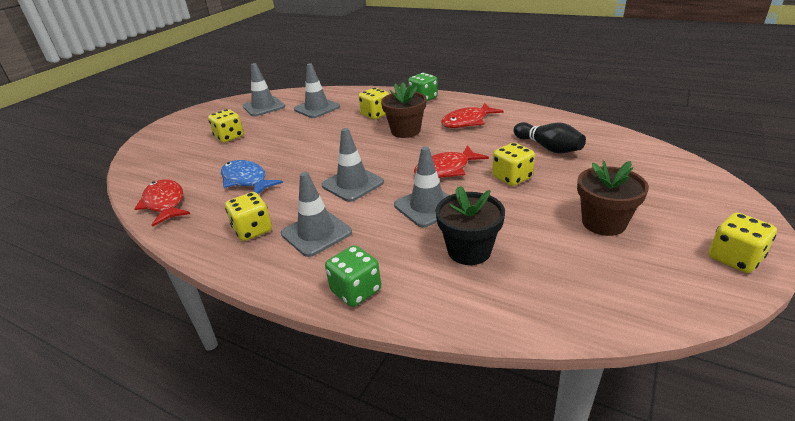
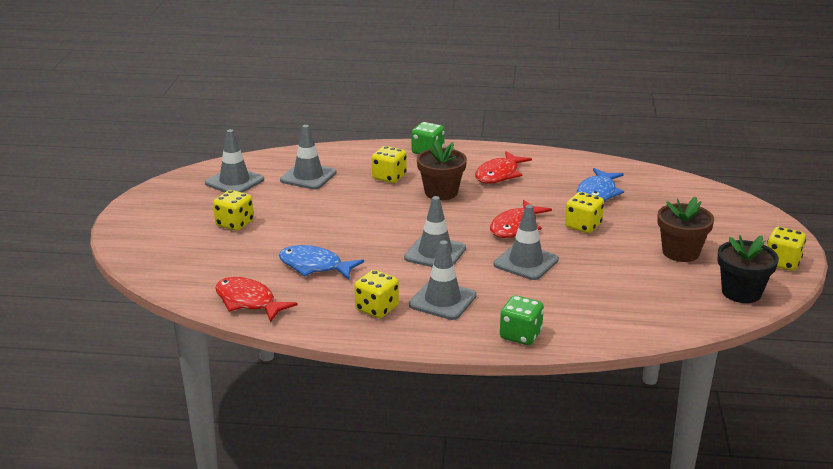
camera: 25 degrees left, 5 degrees down
black flower pot [436,186,505,265] -> black flower pot moved to [717,235,779,303]
black bowling pin [513,122,586,153] -> blue fish [577,168,624,201]

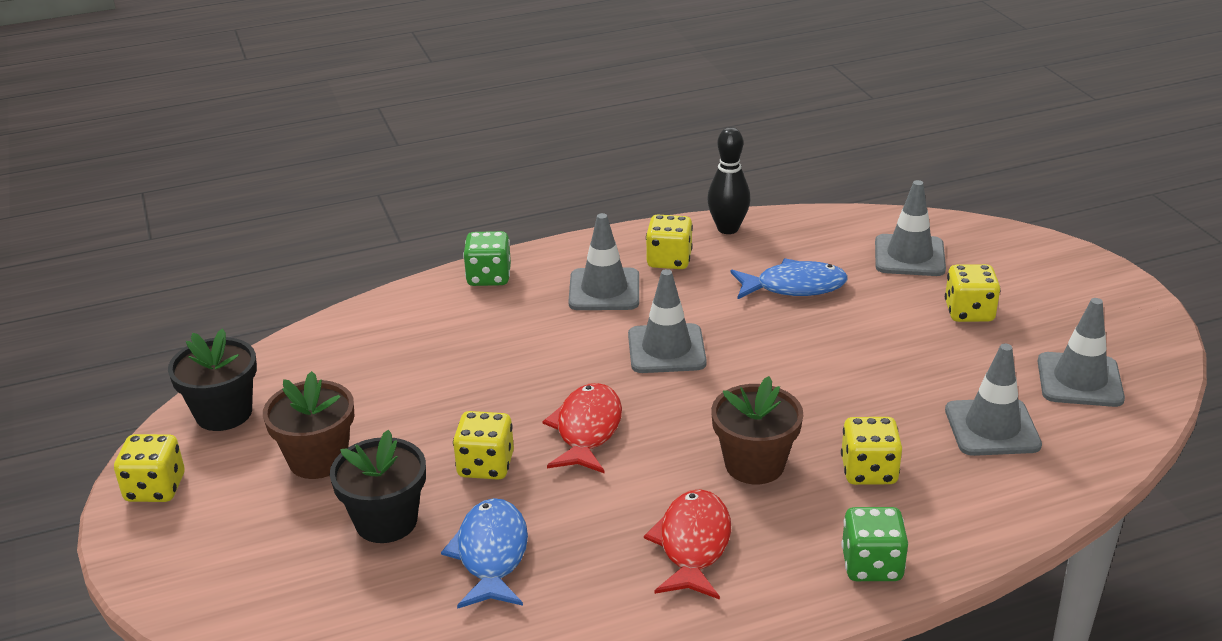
camera: 155 degrees right, 5 degrees up
red fish [215,277,297,322] -> none
grey traffic cone [494,205,559,280] -> grey traffic cone moved to [875,180,946,276]
none -> black flower pot [330,430,426,543]
none -> black bowling pin [707,127,750,234]

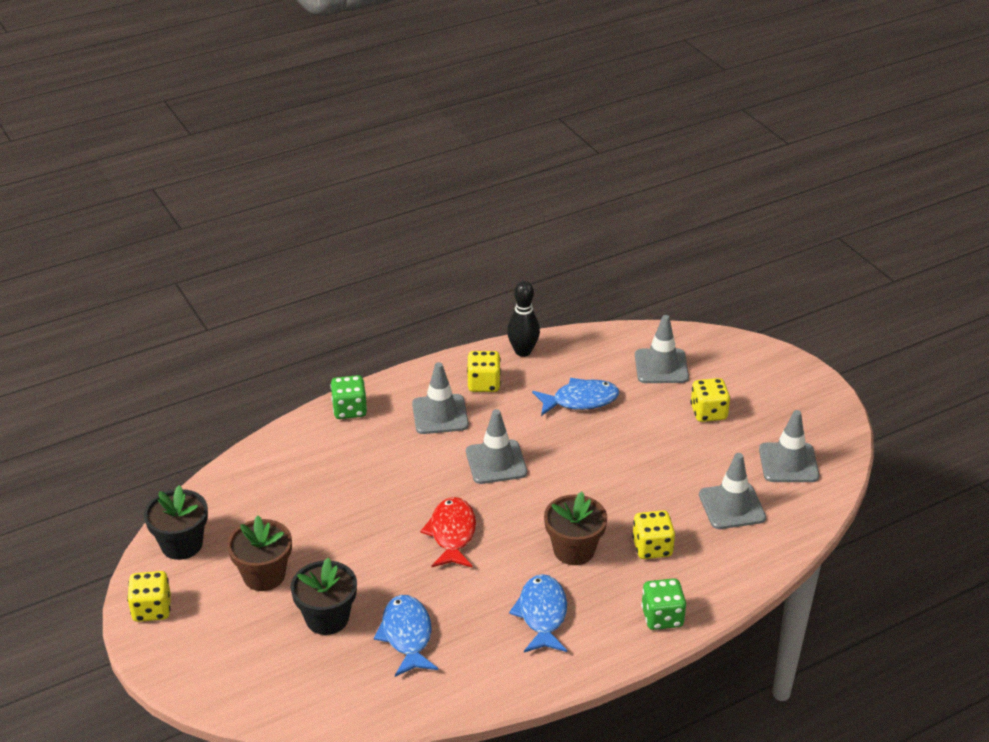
camera: 10 degrees left, 5 degrees up
yellow dice [453,411,514,480] -> none
red fish [644,489,731,600] -> blue fish [509,574,567,652]

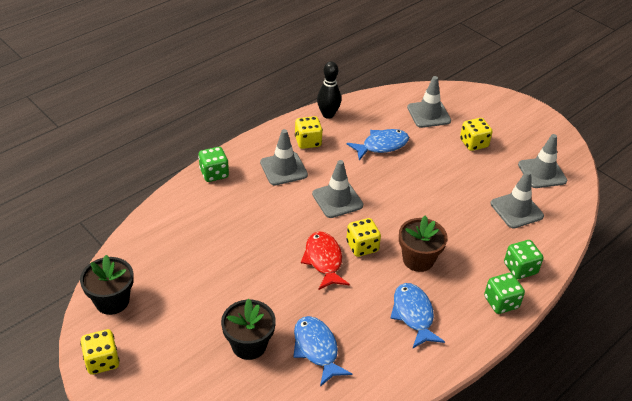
camera: 15 degrees left, 5 degrees up
brown flower pot [227,515,292,591] -> none
yellow dice [632,510,675,559] -> yellow dice moved to [346,218,381,257]
none -> green dice [504,240,543,279]

